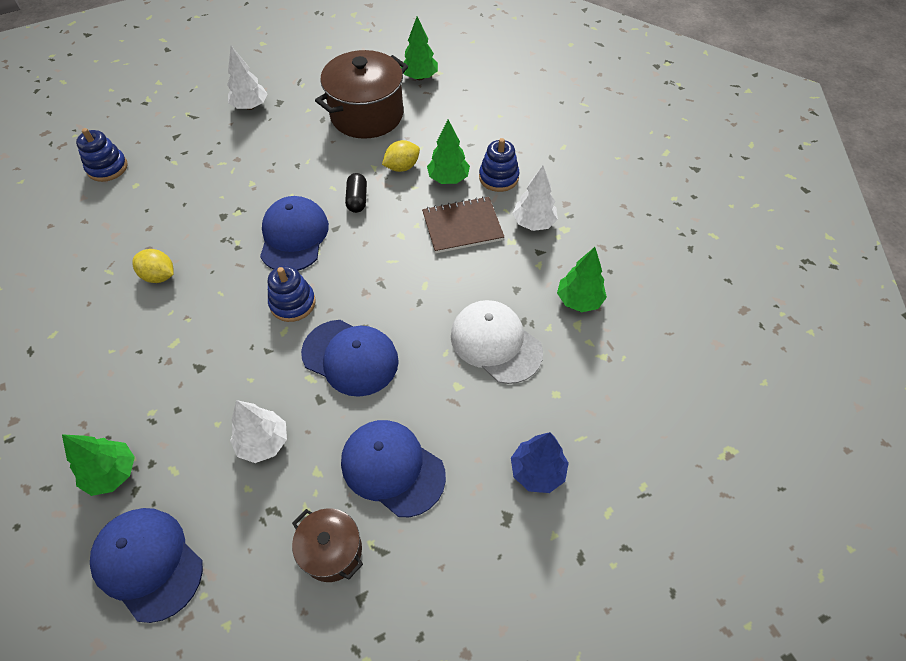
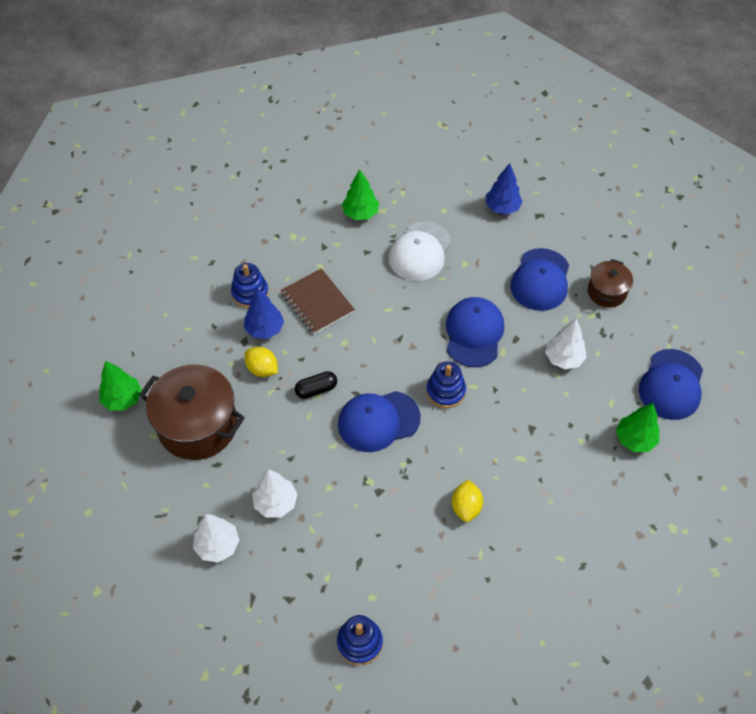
camera: 110 degrees left, 0 degrees up
green tree [427,120,470,184] -> blue tree [244,288,284,339]
white tree [512,166,558,231] -> white tree moved to [252,469,297,518]

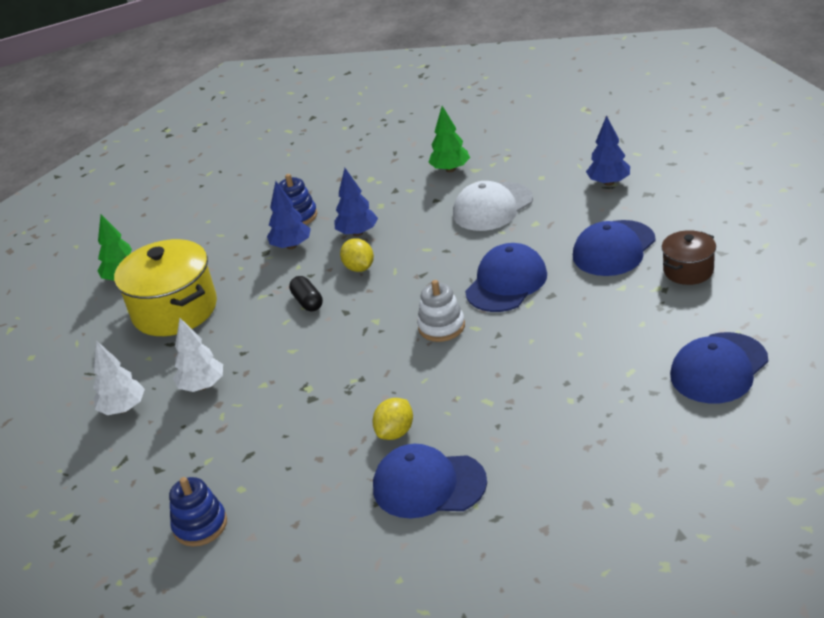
camera: 30 degrees right, 20 degrees down
brown pot [139,364,245,460] -> yellow pot [114,239,217,336]
yellow lemon [245,347,278,377] -> yellow lemon moved to [340,238,374,272]
brown notebook [281,268,355,334] -> blue tree [334,168,378,236]
black capsule [295,371,337,399] -> black capsule turned 60 degrees clockwise [289,276,323,311]
blue cap [338,391,421,452] -> blue cap moved to [373,444,487,518]
blue stacking toy [426,361,466,408] -> white stacking toy [417,280,465,342]
white tree [545,319,587,369] -> none
green tree [616,403,659,452] -> none

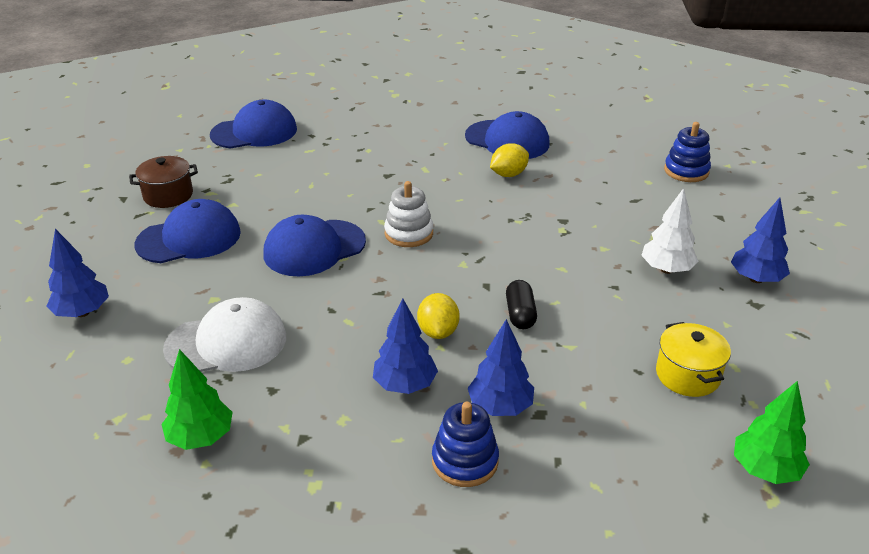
camera: 160 degrees left, 0 degrees up
white tree [93,340,145,415] -> blue tree [731,198,790,283]
yellow pot [114,239,217,336] -> yellow pot [656,322,731,397], size x0.54

